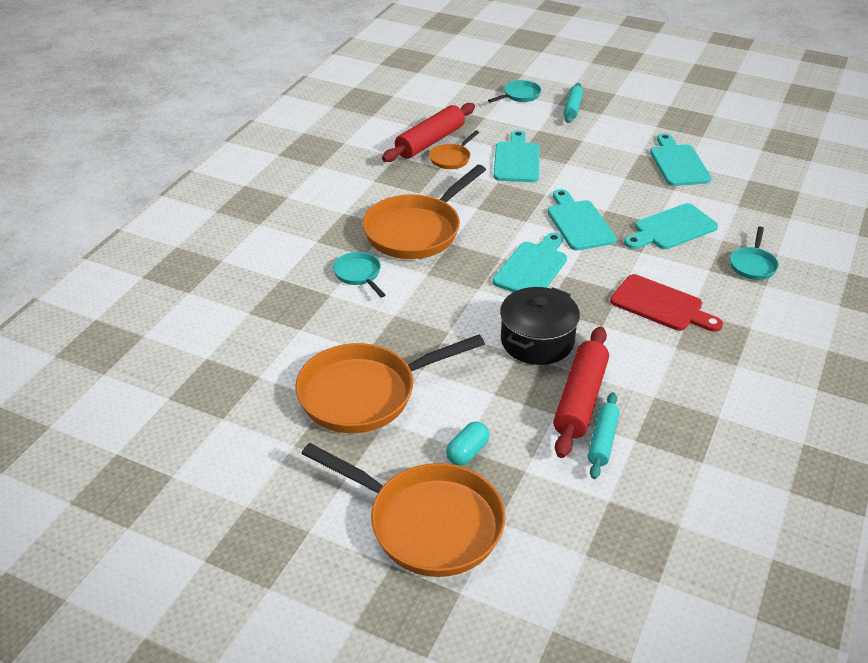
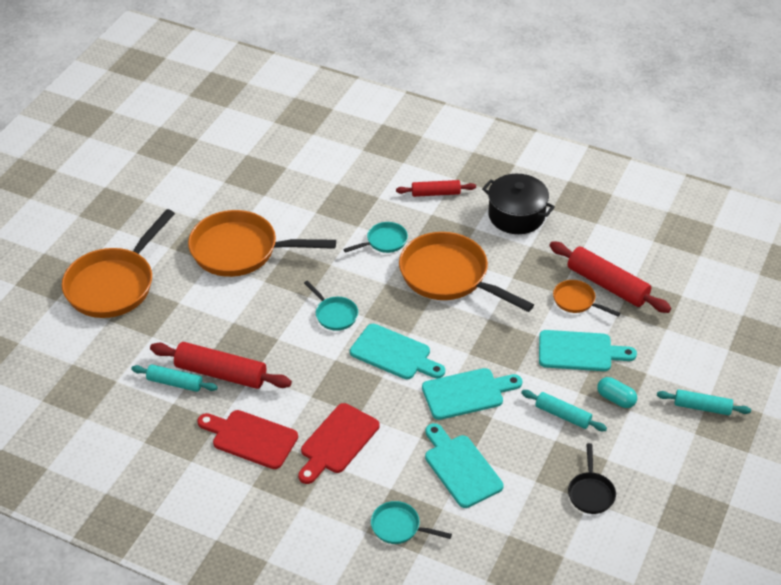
camera: 90 degrees right, 5 degrees up
orange pan [295,335,485,433] -> orange pan turned 60 degrees counterclockwise [188,210,336,277]
turquoise capsule [446,421,489,465] -> turquoise capsule moved to [597,377,637,408]
turquoise pan [488,80,541,103] -> turquoise pan moved to [304,280,358,331]
black pot [500,287,580,365] -> black pot moved to [482,174,555,234]
turquoise cutting board [650,133,711,186] -> black pan [568,443,616,514]
none -> red cutting board [197,410,298,469]
none -> red rolling pin [396,180,476,197]
none -> turquoise rolling pin [521,390,607,431]

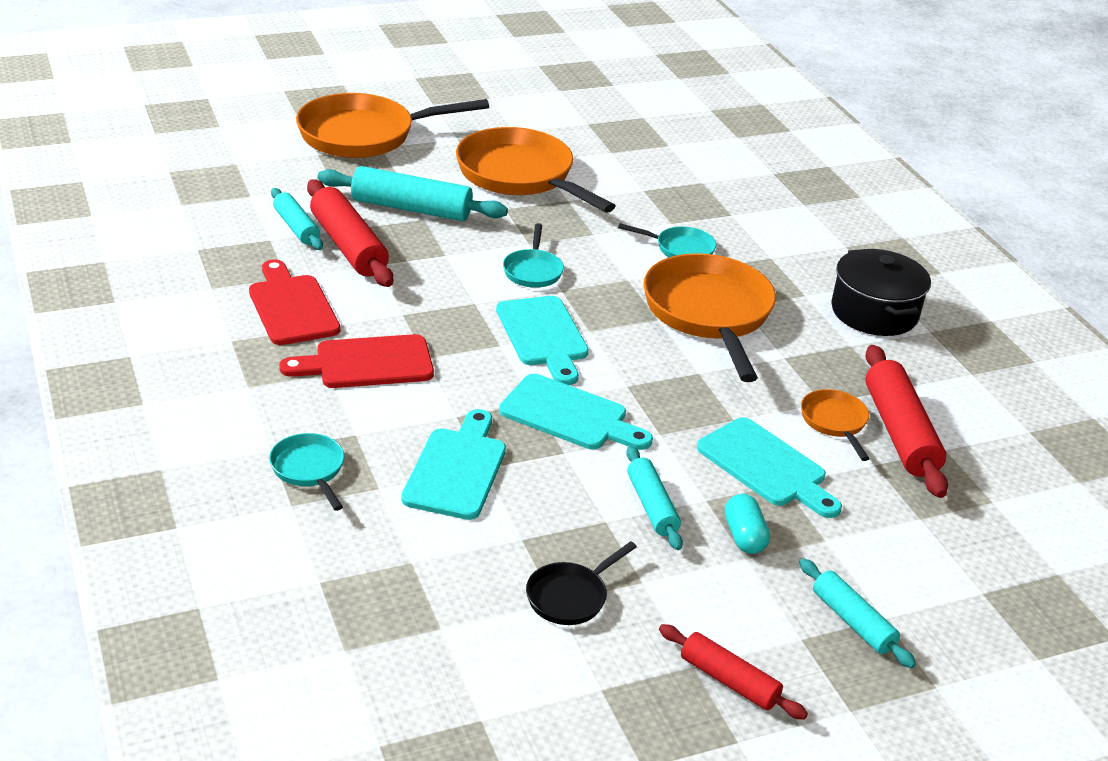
camera: 40 degrees right, 10 degrees down
red rolling pin [396,180,476,197] -> red rolling pin moved to [659,624,808,720]
none -> turquoise rolling pin [318,166,508,221]

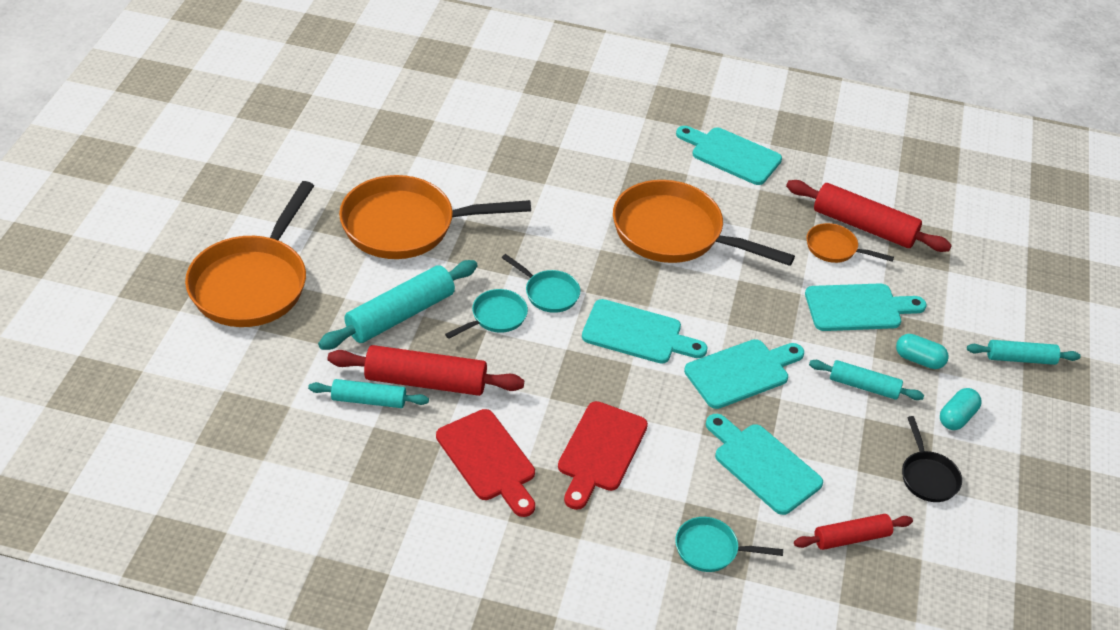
camera: 55 degrees left, 10 degrees up
red cutting board [249,259,340,345] -> red cutting board turned 135 degrees counterclockwise [436,409,535,517]
turquoise pan [618,223,716,257] -> turquoise pan moved to [445,289,528,339]
red rolling pin [659,624,808,720] -> red rolling pin moved to [794,514,913,550]
black pot [831,249,931,336] -> turquoise cutting board [676,126,782,185]
none -> turquoise capsule [940,388,982,430]

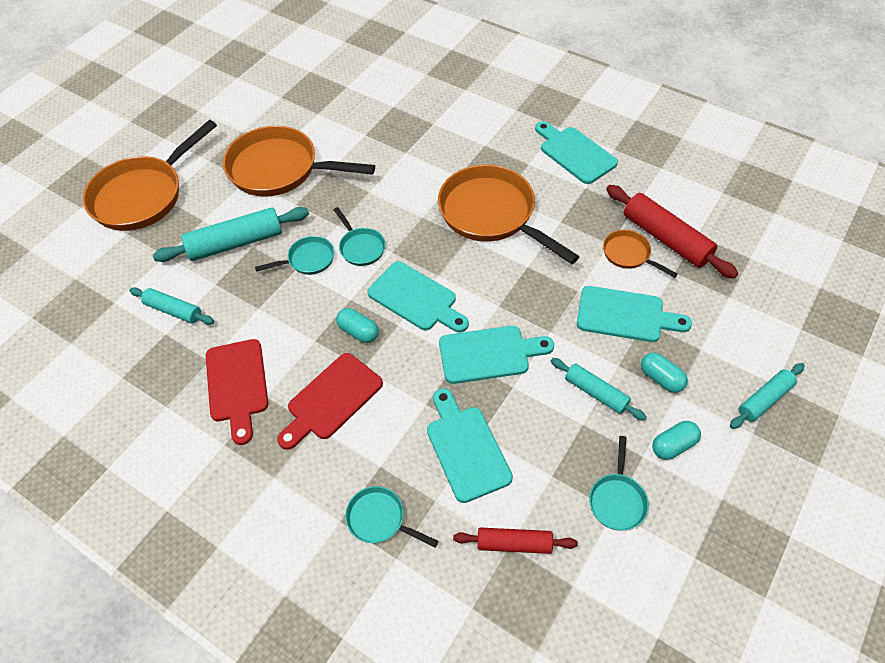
camera: 25 degrees right, 10 degrees up
red rolling pin [328,345,524,396] -> none
black pan [902,416,962,502] -> turquoise pan [589,436,649,531]
turquoise rolling pin [967,340,1081,365] -> turquoise rolling pin turned 60 degrees counterclockwise [730,363,805,429]
none -> turquoise capsule [336,308,379,343]

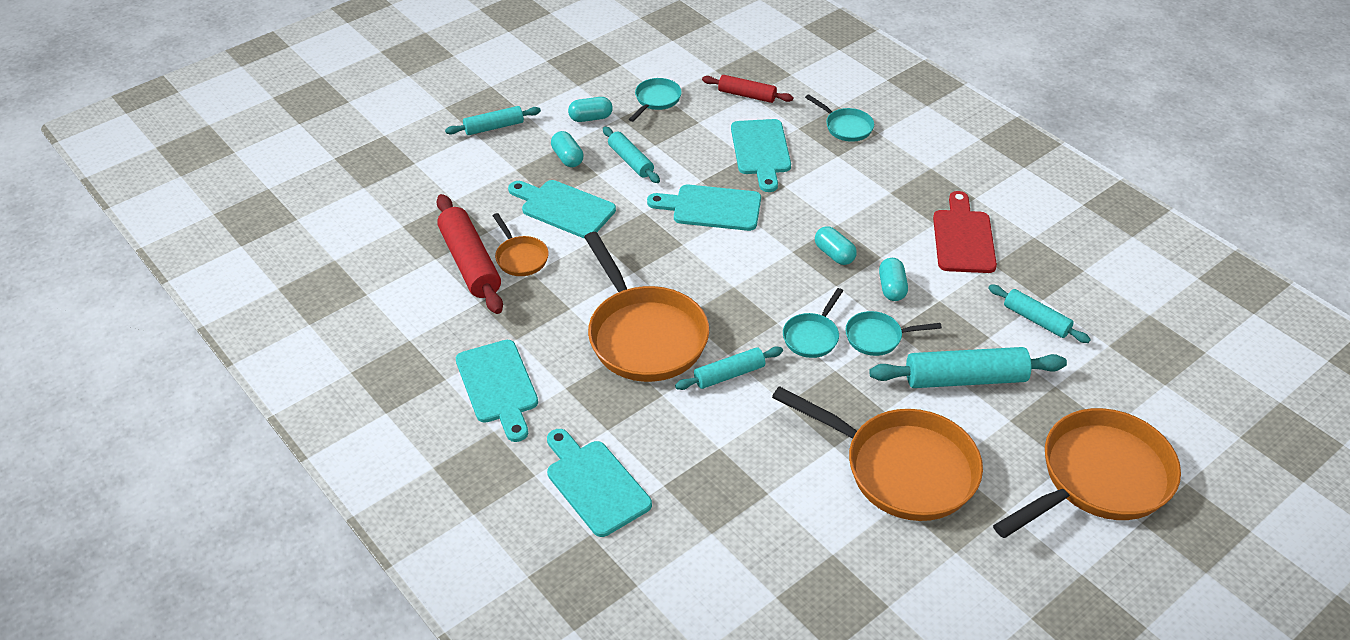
camera: 165 degrees left, 10 degrees down
red cutting board [277,353,383,450] -> none
turquoise pan [334,207,386,266] -> turquoise pan turned 135 degrees counterclockwise [783,288,843,358]
turquoise cutting board [367,261,469,333] -> turquoise cutting board moved to [547,429,652,537]
none -> turquoise rolling pin [675,347,783,390]
none -> turquoise capsule [879,258,908,301]

